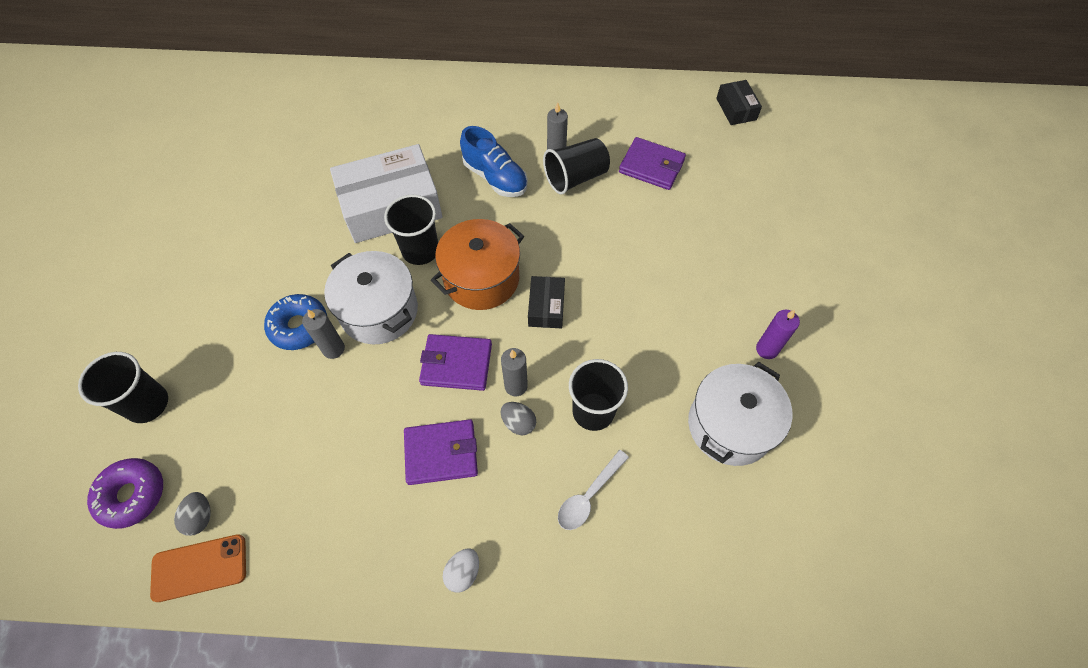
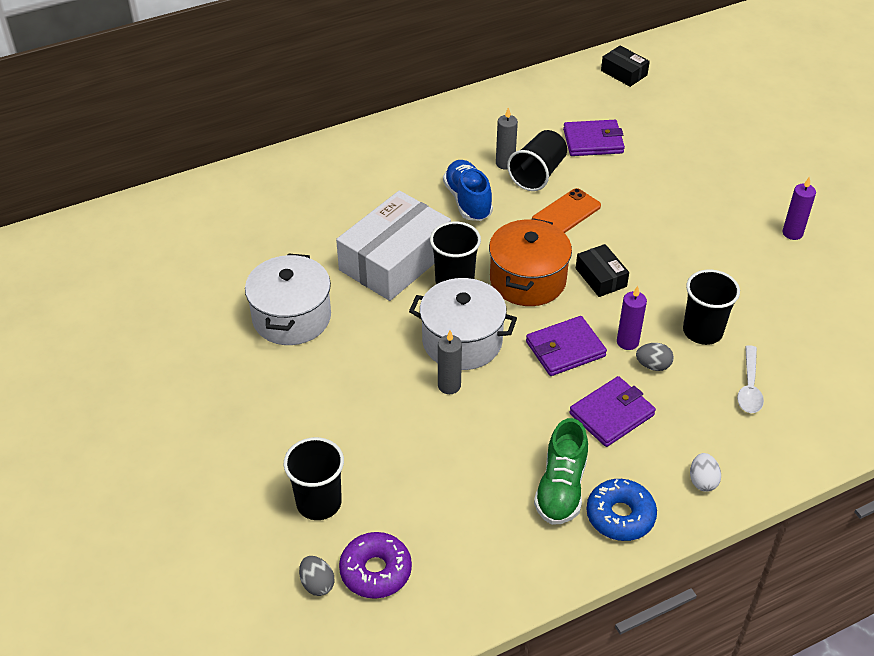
camera: 30 degrees left, 15 degrees down
orange phone [150,534,246,602] -> orange phone moved to [532,188,601,233]
grey egg [174,492,211,536] -> grey egg moved to [299,556,334,596]
blue donut [264,294,327,350] -> blue donut moved to [586,479,657,541]
blue shoe [460,126,528,197] -> blue shoe turned 120 degrees counterclockwise [443,160,493,221]
grey candle [501,348,528,396] -> purple candle [617,286,647,350]
white pot [688,362,792,466] -> white pot moved to [245,253,331,345]
none -> green shoe [534,418,588,525]

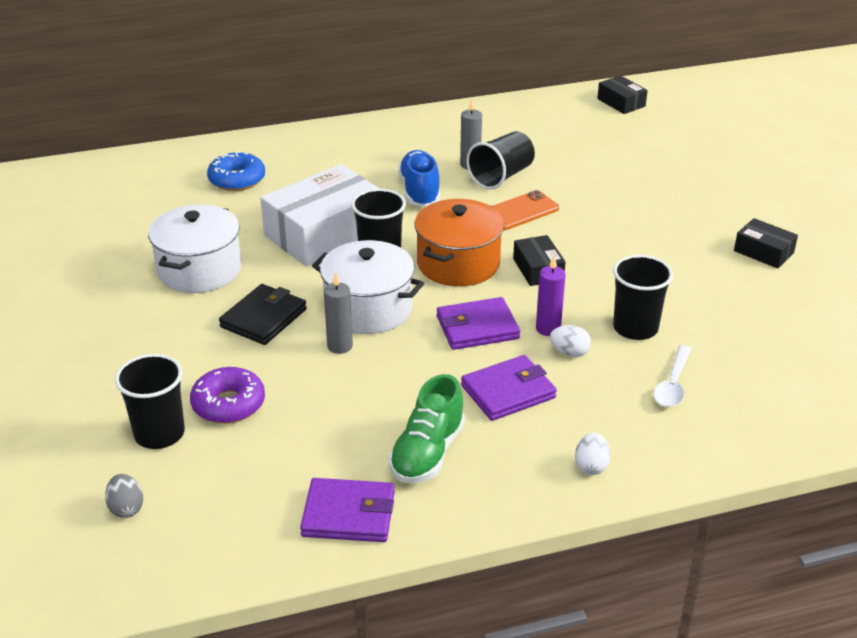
camera: 10 degrees right, 10 degrees down
purple donut [339,532,412,599] -> purple donut moved to [190,367,265,424]
purple wallet [563,120,625,156] -> purple wallet moved to [300,478,395,542]
blue donut [586,479,657,541] -> blue donut moved to [207,151,265,191]
grey egg [636,343,674,371] -> white egg [550,325,591,357]
purple candle [783,177,816,240] -> black box [734,218,798,268]
none -> black wallet [219,284,307,345]

